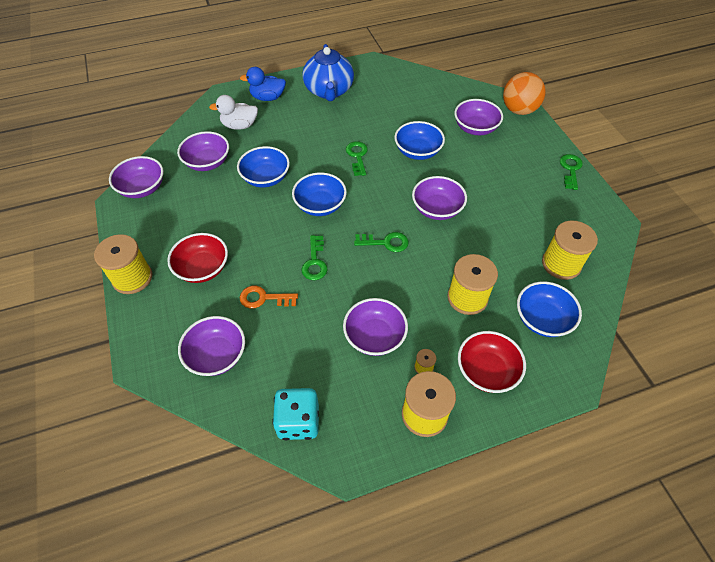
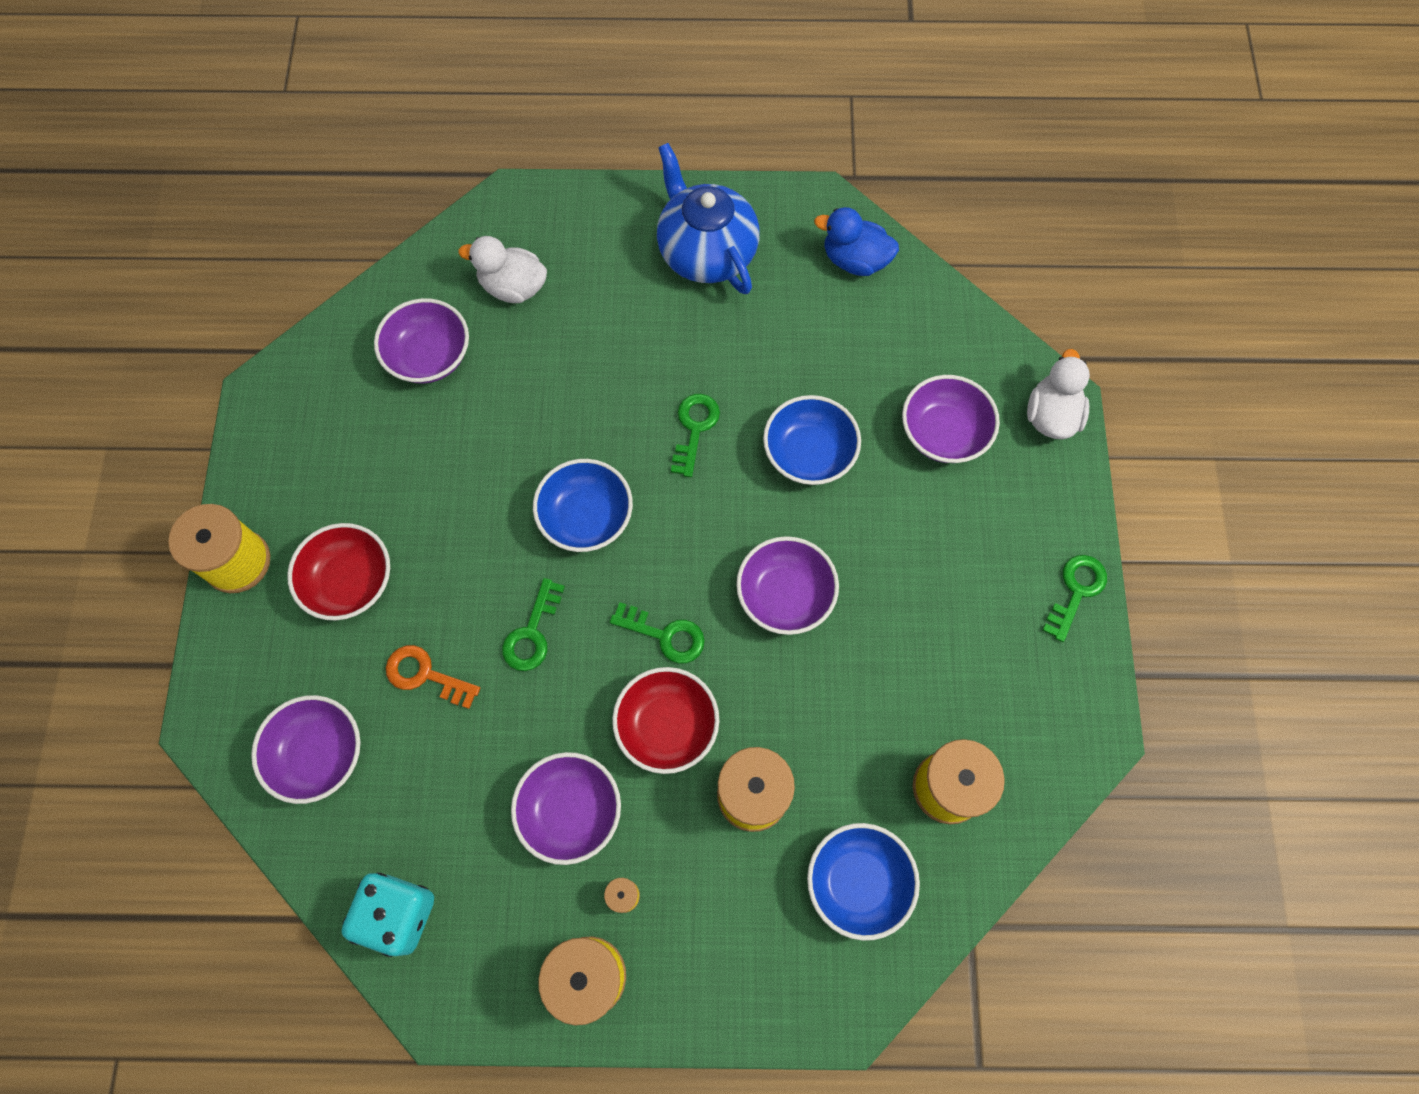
camera: 20 degrees right, 15 degrees up
purple bowl [109,156,164,198] -> none
blue bowl [237,146,290,187] -> none
blue duck [240,67,286,101] -> blue duck moved to [814,207,899,276]
blue teapot [302,44,354,101] -> blue teapot turned 135 degrees clockwise [657,143,760,294]
red bowl [458,331,526,393] -> red bowl moved to [612,667,719,774]
orange ball [503,72,546,115] -> white duck [1027,349,1090,439]

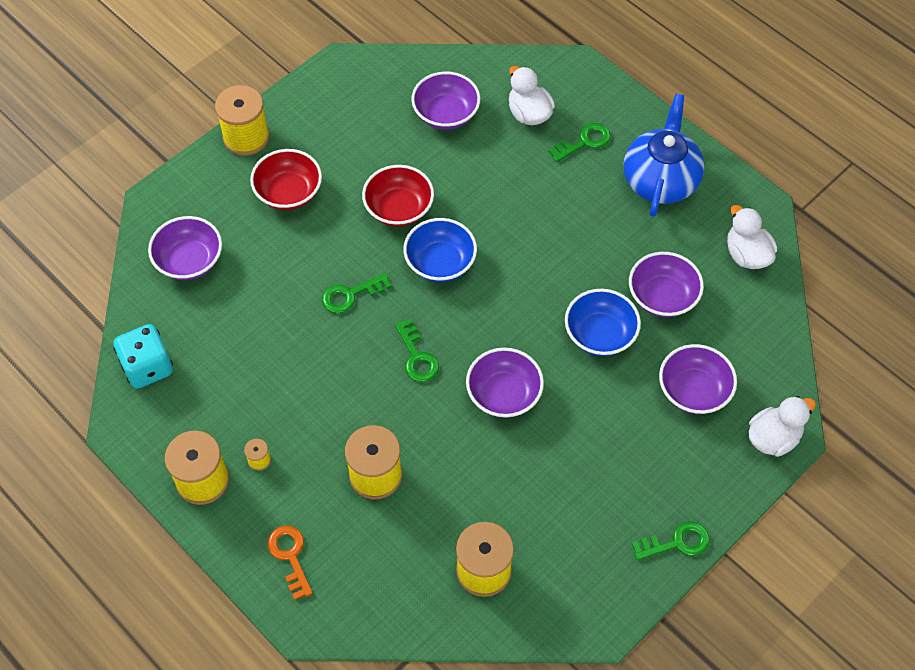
camera: 45 degrees right, 10 degrees down
orange key [386,645,480,709] -> orange key moved to [267,525,313,600]
purple bowl [511,752,621,865] -> purple bowl moved to [629,252,704,317]
red bowl [612,667,719,774] -> red bowl moved to [362,165,434,227]
green key [671,394,720,477] -> green key moved to [548,123,610,162]
blue bowl [807,823,920,941] -> none
blue duck [814,207,899,276] -> white duck [727,205,777,269]

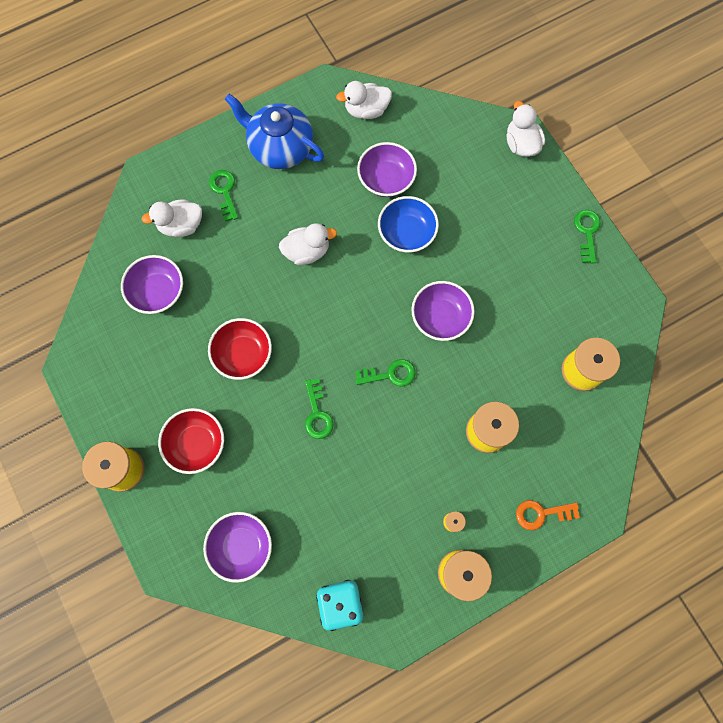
camera: 75 degrees left, 15 degrees up
blue bowl [403,218,477,282] -> none
purple bowl [659,344,737,414] -> none
none -> white duck [279,223,337,265]

